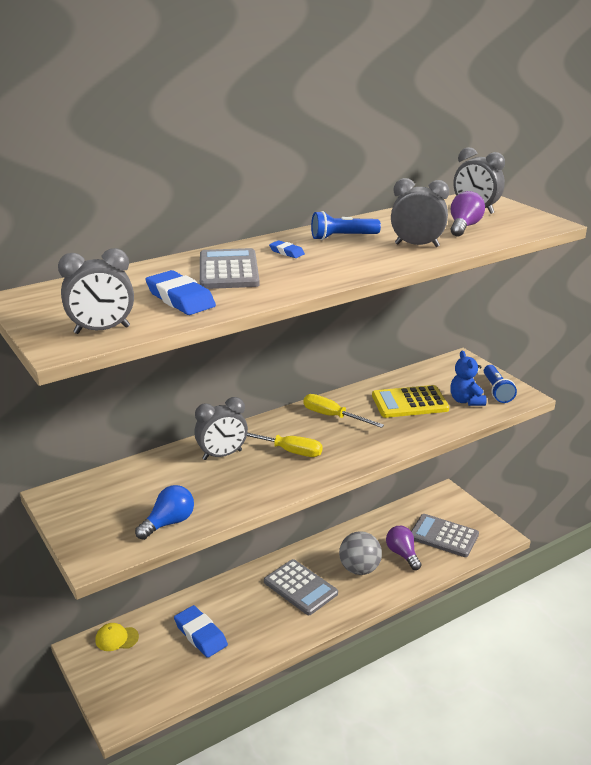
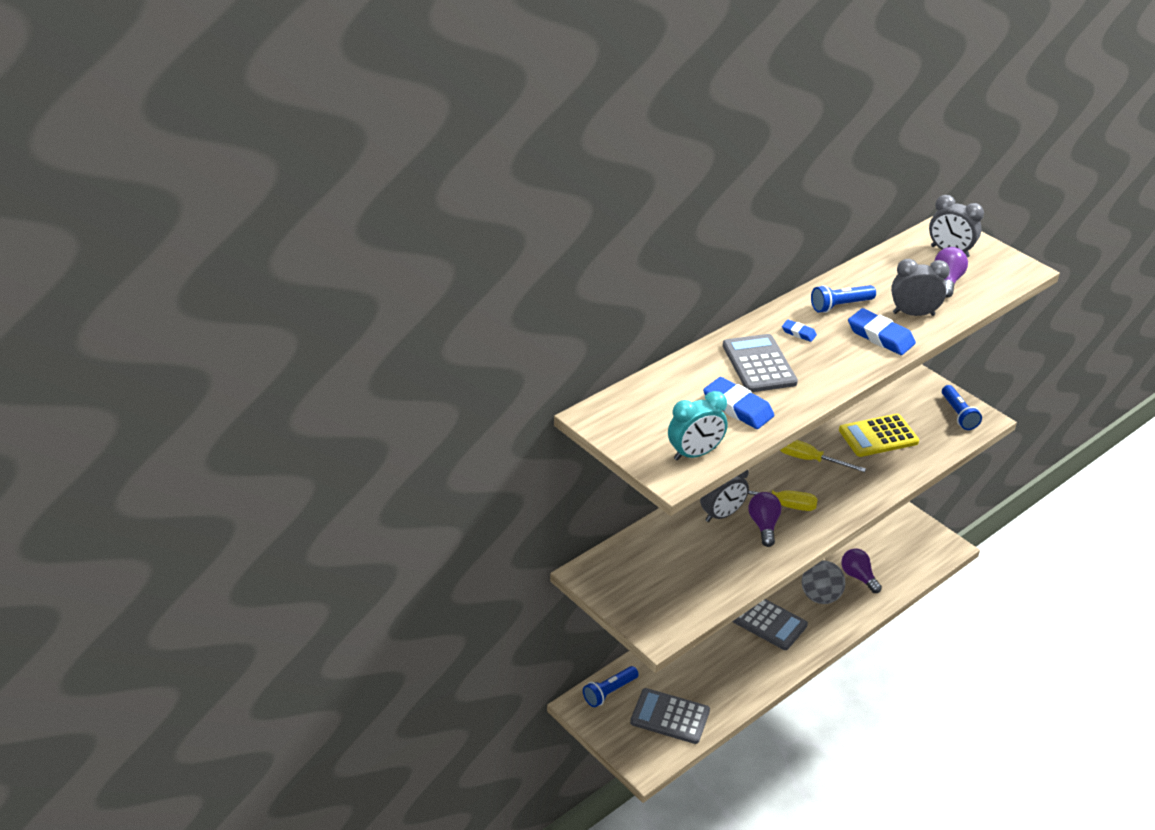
camera: 10 degrees left, 10 degrees up
grey clock [58,248,134,334] -> turquoise clock [668,391,728,461]
yellow cap [95,623,139,651] -> blue flashlight [583,666,639,707]
blue light bulb [135,485,194,540] -> none
blue eraser [174,605,228,658] -> blue eraser moved to [848,308,916,355]
grey calculator [411,514,479,557] -> grey calculator moved to [630,688,710,744]
blue teddy bear [450,351,487,406] -> none
none -> purple light bulb [748,492,781,547]

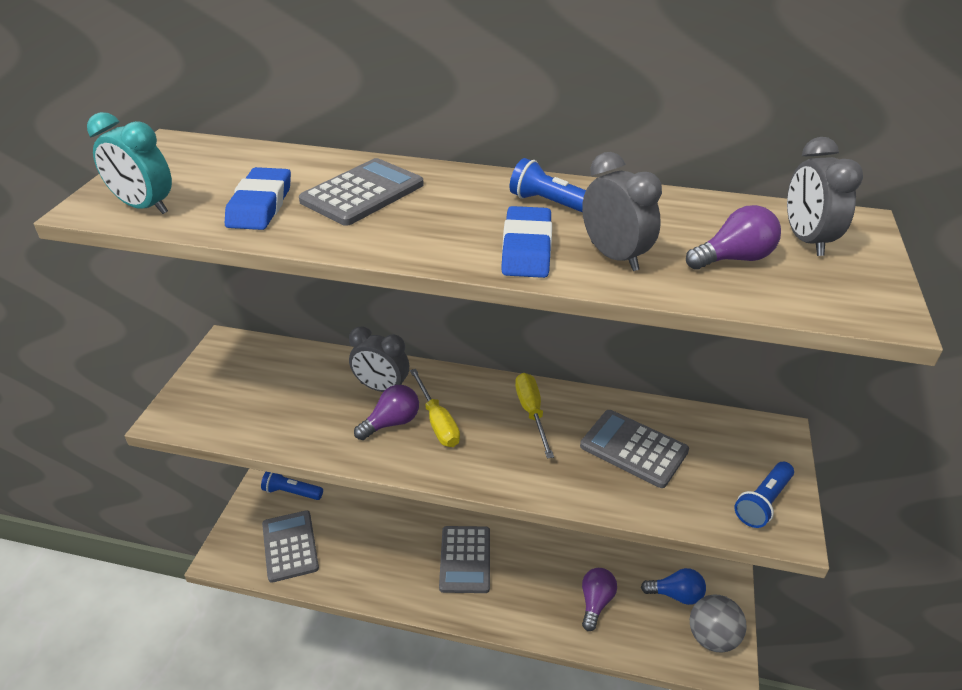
camera: 55 degrees right, 0 degrees up
blue eraser [782,320,817,342] -> none
grey ball [802,561,845,604] -> grey ball moved to [690,594,747,653]
yellow calculator [839,414,919,457] -> grey calculator [580,410,689,488]
none -> blue light bulb [641,568,706,605]

